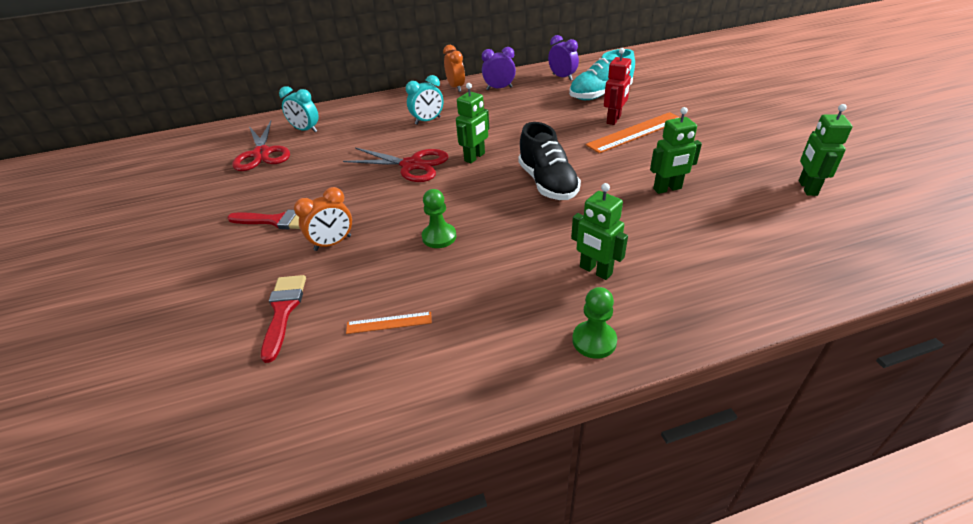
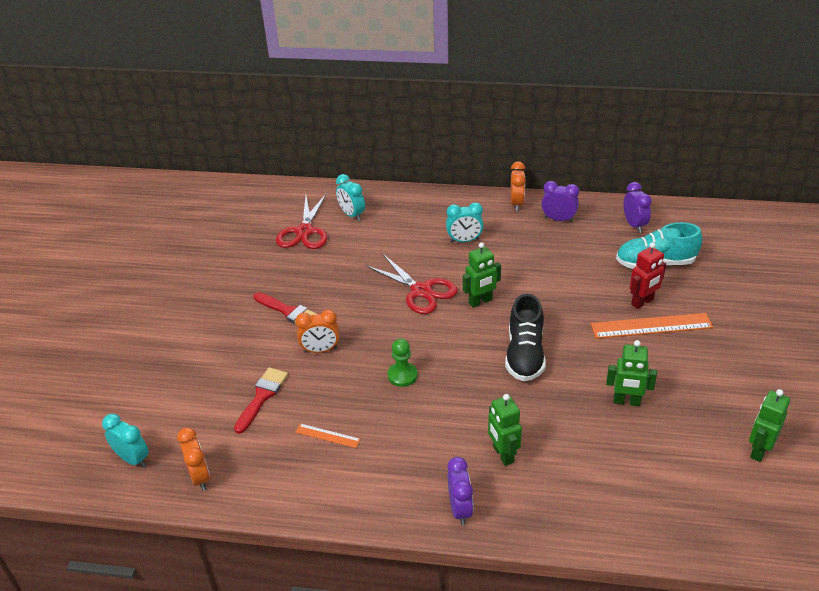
camera: 25 degrees right, 0 degrees up
green pawn [572,287,617,359] -> purple clock [447,457,473,525]
none -> turquoise clock [102,414,149,468]
none -> orange clock [177,427,210,491]

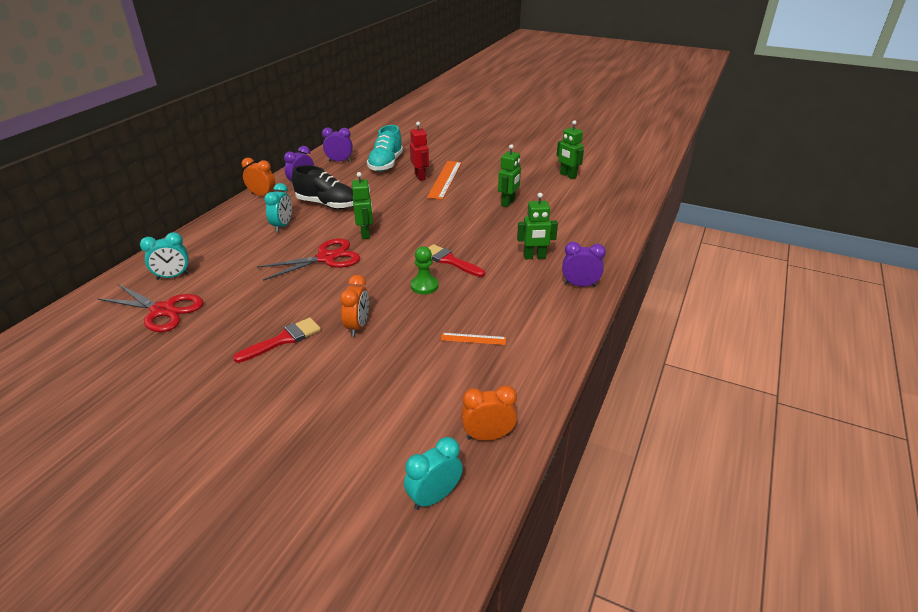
camera: 75 degrees left, 5 degrees down
red brush [234,367,288,434] -> red brush moved to [428,244,485,277]
orange ruler [295,423,361,448] -> orange ruler turned 60 degrees clockwise [441,333,506,345]
black shoe [505,294,546,381] -> black shoe moved to [292,165,353,209]

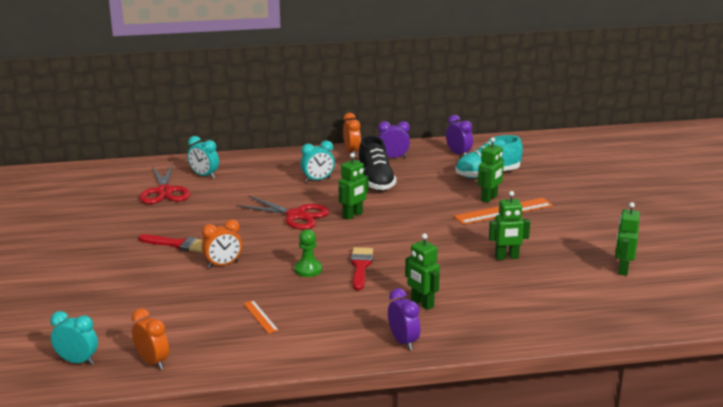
camera: 55 degrees right, 10 degrees down
red robot [410,122,429,181] -> green robot [478,137,504,203]

